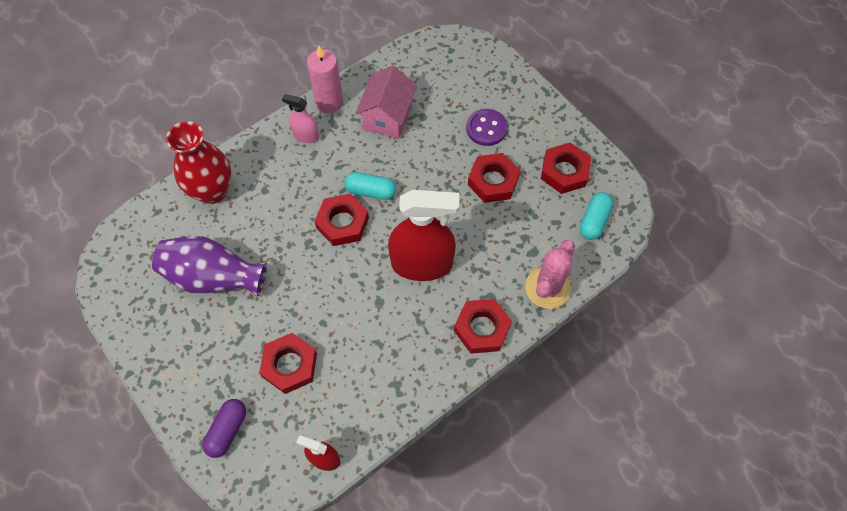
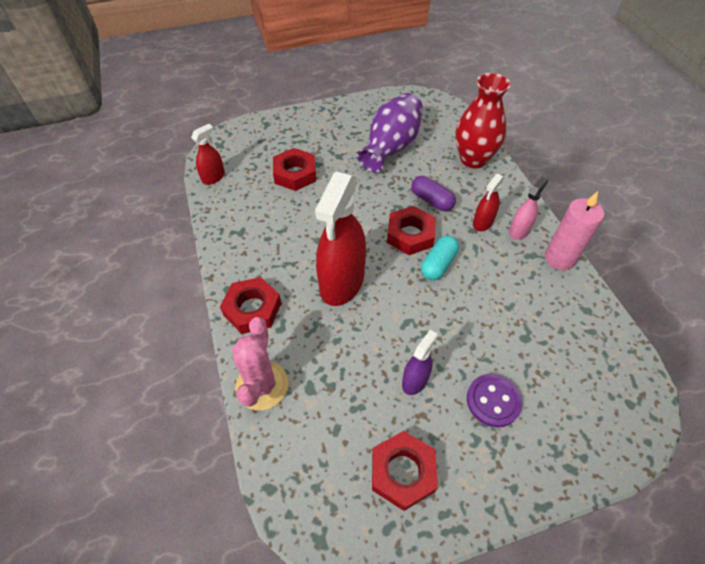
camera: 110 degrees right, 10 degrees down
purple capsule [202,399,246,458] -> purple capsule moved to [411,176,456,211]
pink house [356,65,417,139] -> none
red nut [468,153,520,203] -> purple spray bottle [402,330,437,395]
pink cactus [525,240,575,309] -> pink cactus turned 45 degrees clockwise [232,317,288,410]
turquoise capsule [580,192,613,240] -> none
none -> red spray bottle [473,174,504,231]

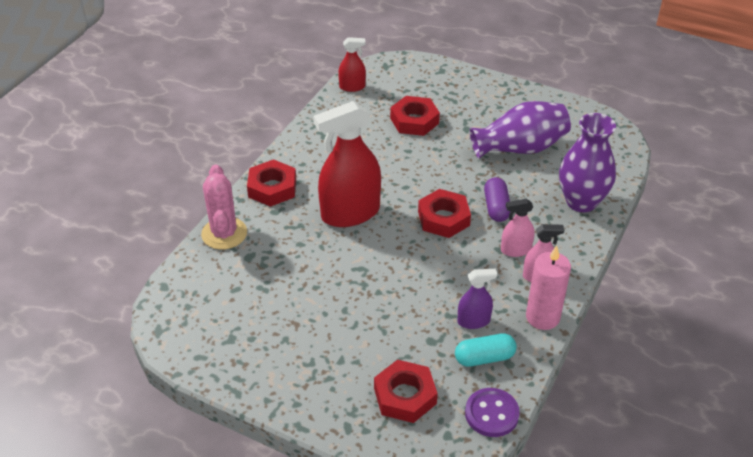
camera: 45 degrees right, 10 degrees down
pink cactus [232,317,288,410] -> pink cactus turned 60 degrees counterclockwise [201,164,247,250]
red nut [372,431,438,511] -> red nut moved to [374,360,438,423]
purple spray bottle [402,330,437,395] -> purple spray bottle moved to [457,269,497,329]
turquoise capsule [421,236,459,280] -> turquoise capsule moved to [455,333,517,367]
red vase [455,73,511,168] -> purple vase [559,113,616,212]
purple button [467,374,522,428] -> purple button moved to [465,388,520,437]
red spray bottle [473,174,504,231] -> pink spray bottle [501,199,535,257]

